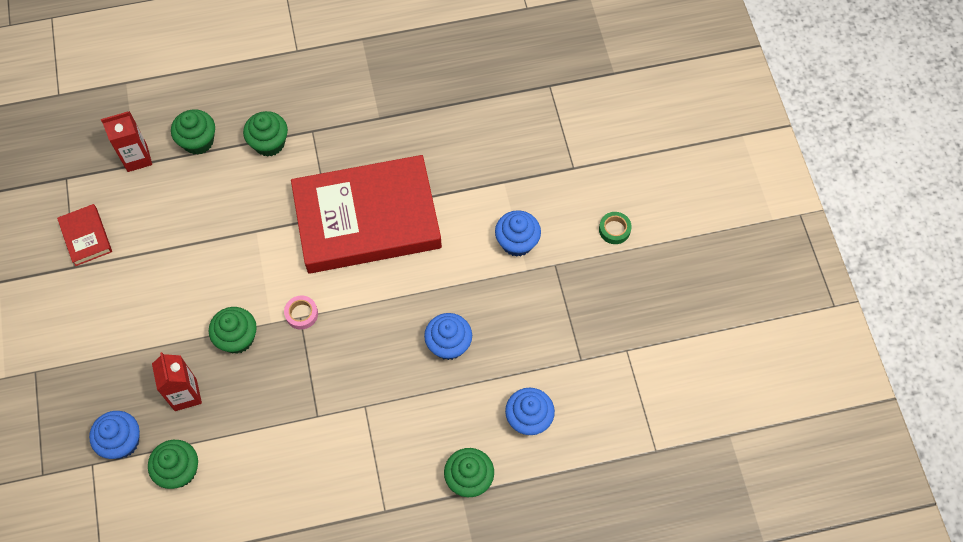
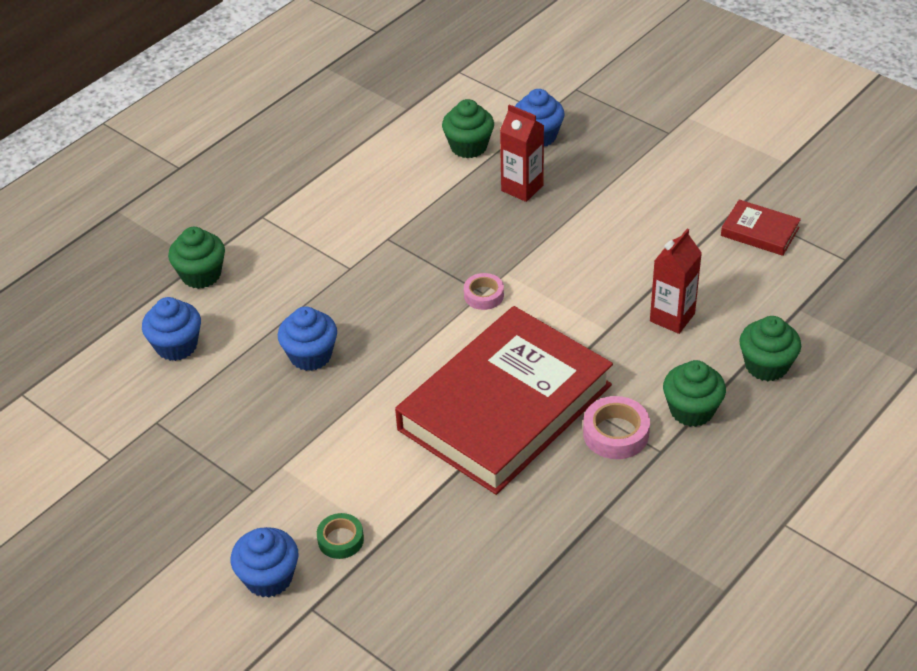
camera: 145 degrees right, 20 degrees down
red carton [101,111,152,172] -> red carton moved to [650,229,702,334]
green cupcake [209,307,257,354] -> none
blue cupcake [495,210,541,257] -> blue cupcake moved to [231,527,298,598]
green tape [599,212,632,244] -> green tape moved to [317,513,364,559]
none -> pink tape [583,396,650,459]

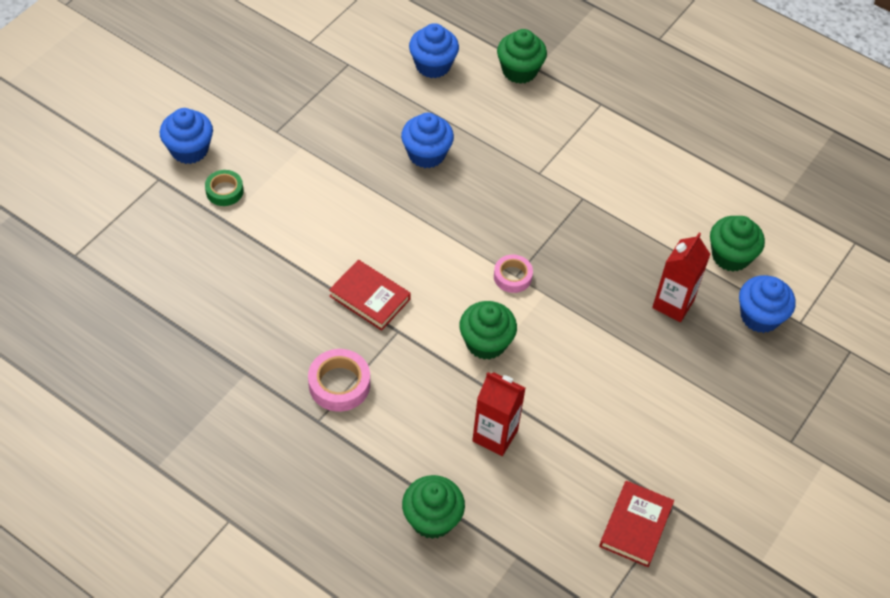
camera: 80 degrees right, 10 degrees up
red book [395,306,613,495] -> red book [329,260,411,330], size x0.40
green cupcake [663,360,726,427] -> green cupcake moved to [459,301,517,360]

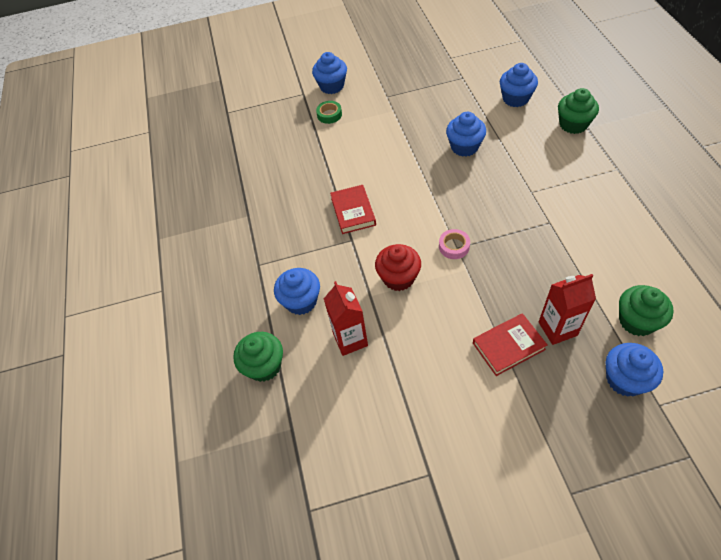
camera: 50 degrees right, 0 degrees up
pink tape [308,349,370,412] -> none
green cupcake [459,301,517,360] -> red cupcake [375,244,421,291]
red book [599,481,674,567] -> red book moved to [473,313,547,376]
none -> blue cupcake [274,268,320,315]

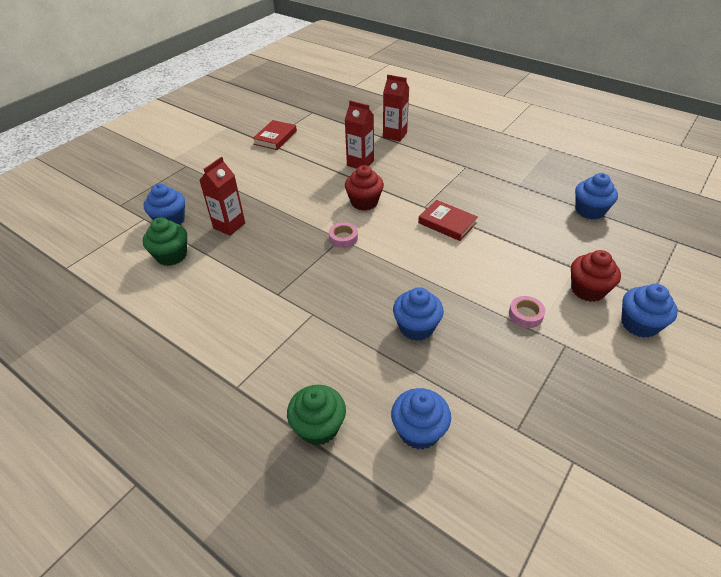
camera: 135 degrees right, 10 degrees down
green cupcake [233,332,283,382] -> red carton [383,75,409,141]
blue cupcake [274,268,320,315] -> blue cupcake moved to [575,173,618,220]
green tape [316,101,342,124] -> red cupcake [571,250,621,302]
red book [473,313,547,376] -> red book moved to [252,120,297,150]
none -> pink tape [509,296,545,328]

